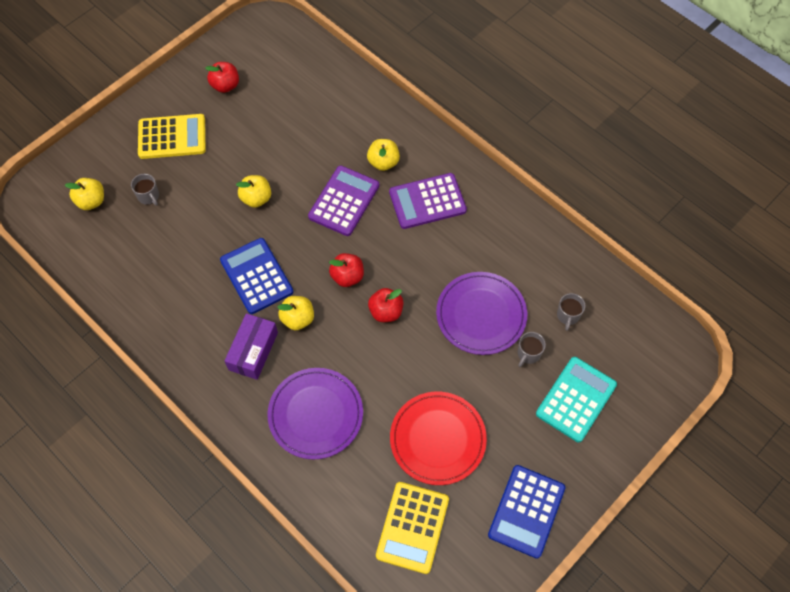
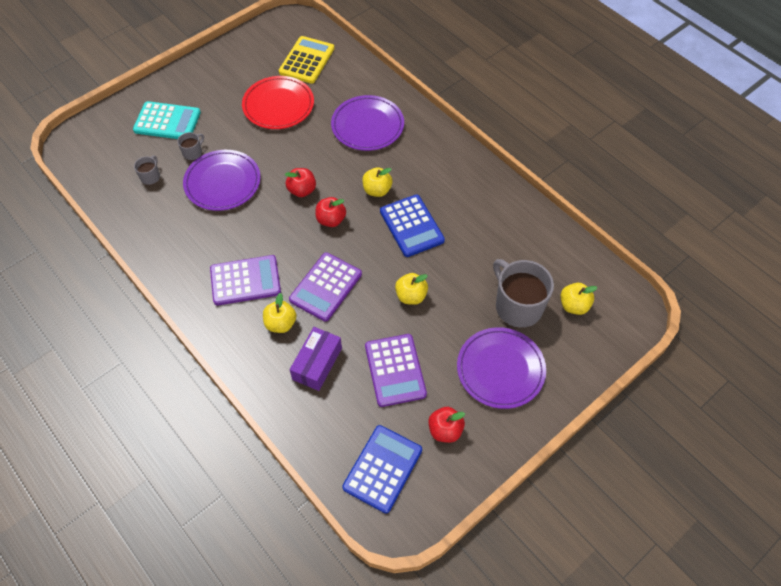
camera: 175 degrees left, 5 degrees down
grey mug [131,174,159,206] -> grey mug [493,259,554,328], size x2.18
yellow calculator [138,114,206,159] -> purple plate [457,327,546,409]
purple box [224,313,278,380] -> purple box moved to [290,327,342,391]
blue calculator [488,465,565,559] -> blue calculator moved to [342,425,422,514]
turquoise calculator [536,357,617,442] -> turquoise calculator turned 120 degrees counterclockwise [133,101,201,139]
none -> purple calculator [365,334,427,407]

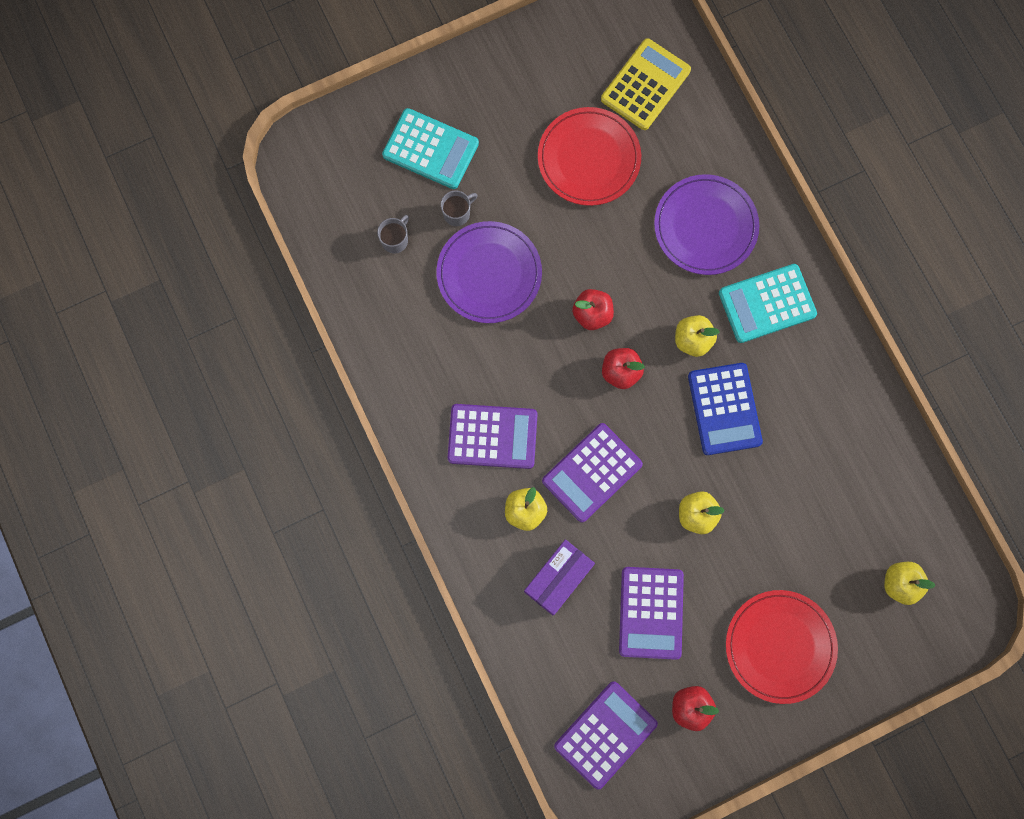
camera: 15 degrees right, 20 degrees up
blue calculator [342,425,422,514] -> purple calculator [554,681,658,790]
purple plate [457,327,546,409] -> red plate [726,590,838,704]
grey mug [493,259,554,328] -> none
none -> turquoise calculator [719,264,817,343]

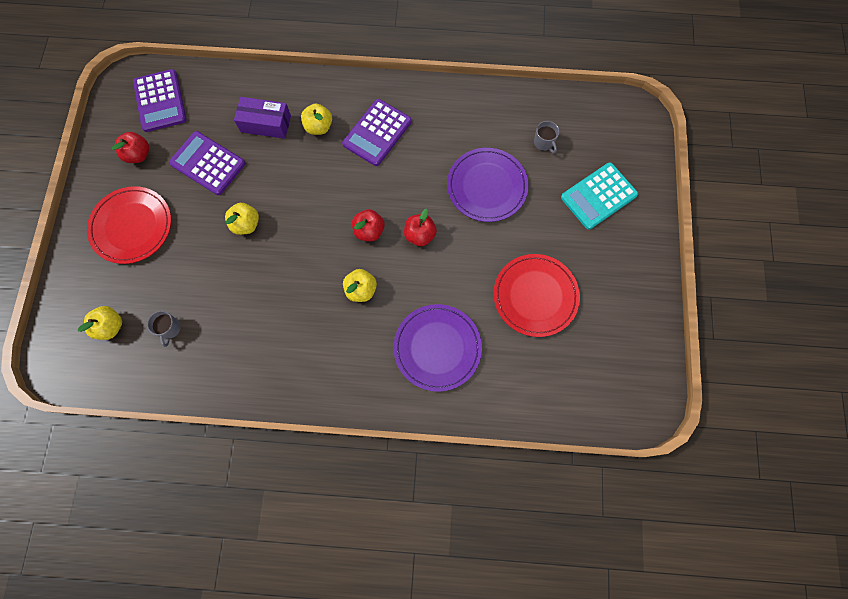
camera: 120 degrees right, 5 degrees down
grey mug [440,191,477,226] -> grey mug moved to [147,311,181,347]
purple box [524,539,595,615] -> purple box turned 60 degrees counterclockwise [234,97,291,139]
purple calculator [542,423,643,522] -> none
yellow calculator [601,38,691,130] -> none
blue calculator [688,363,763,455] -> none
turquoise calculator [719,264,817,343] -> none

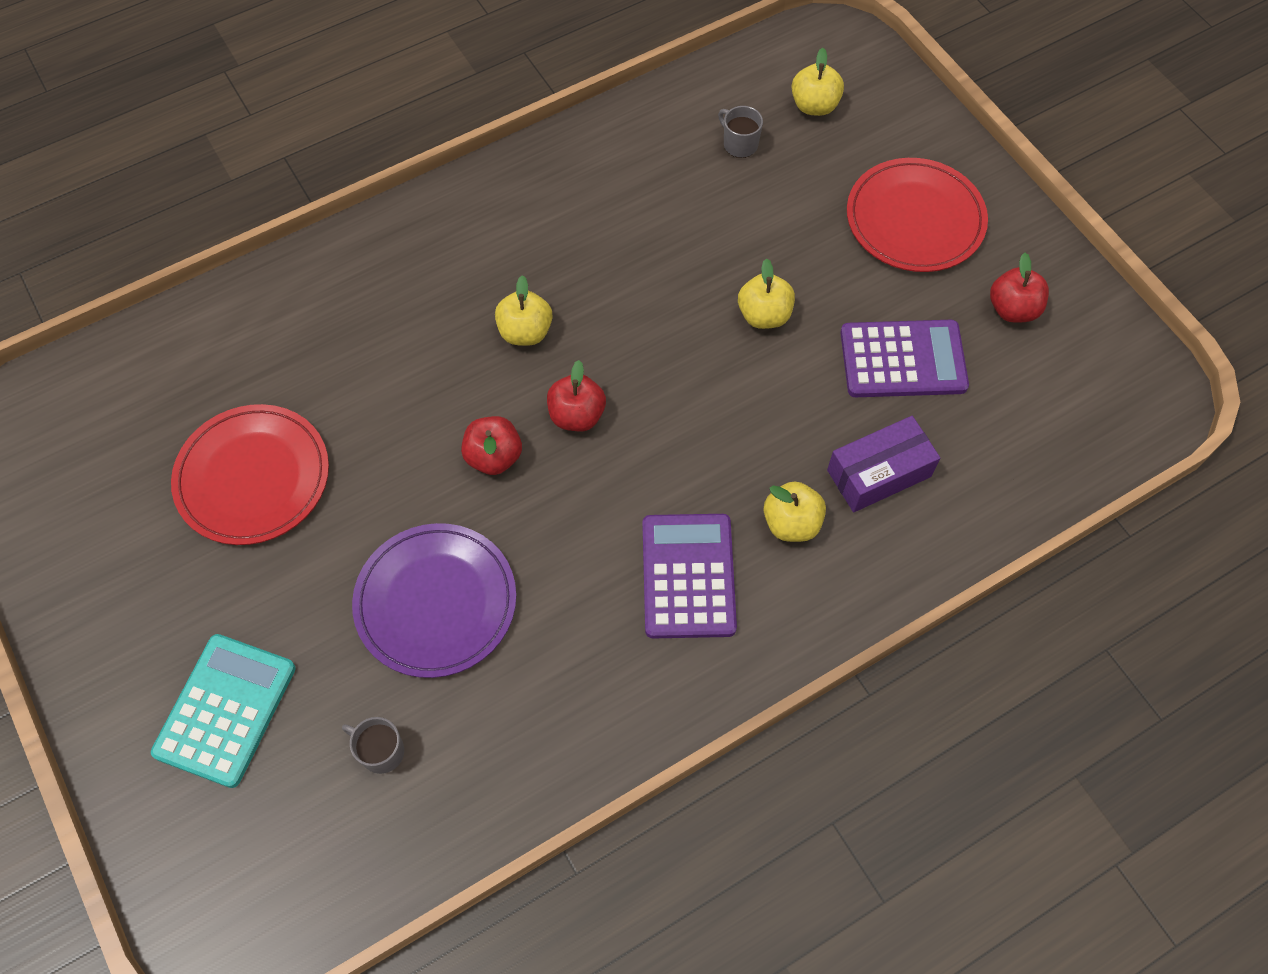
camera: 145 degrees right, 10 degrees down
purple calculator [133,69,187,132] -> none
purple plate [394,304,482,392] -> none

